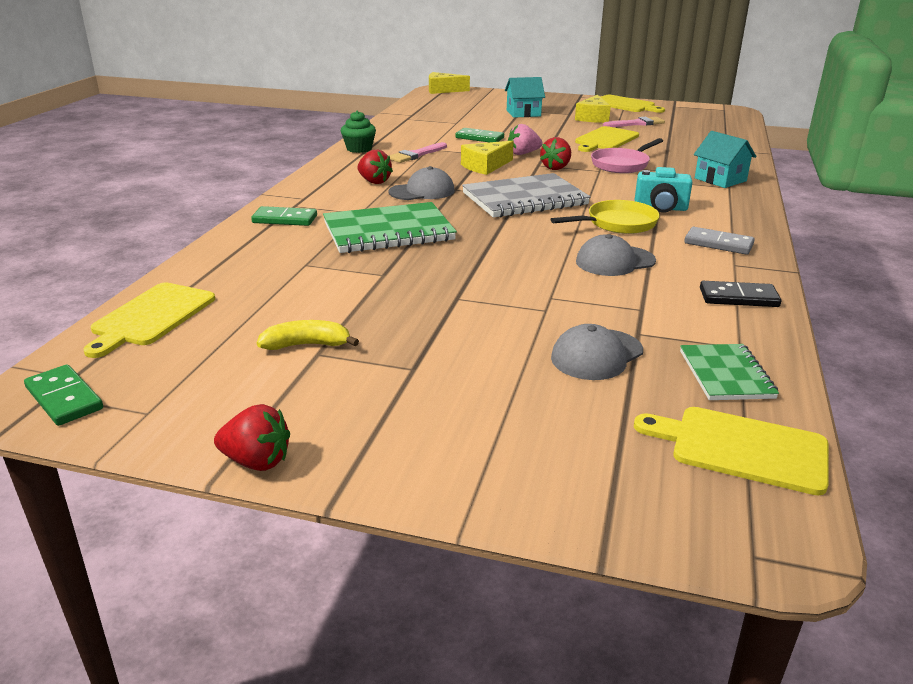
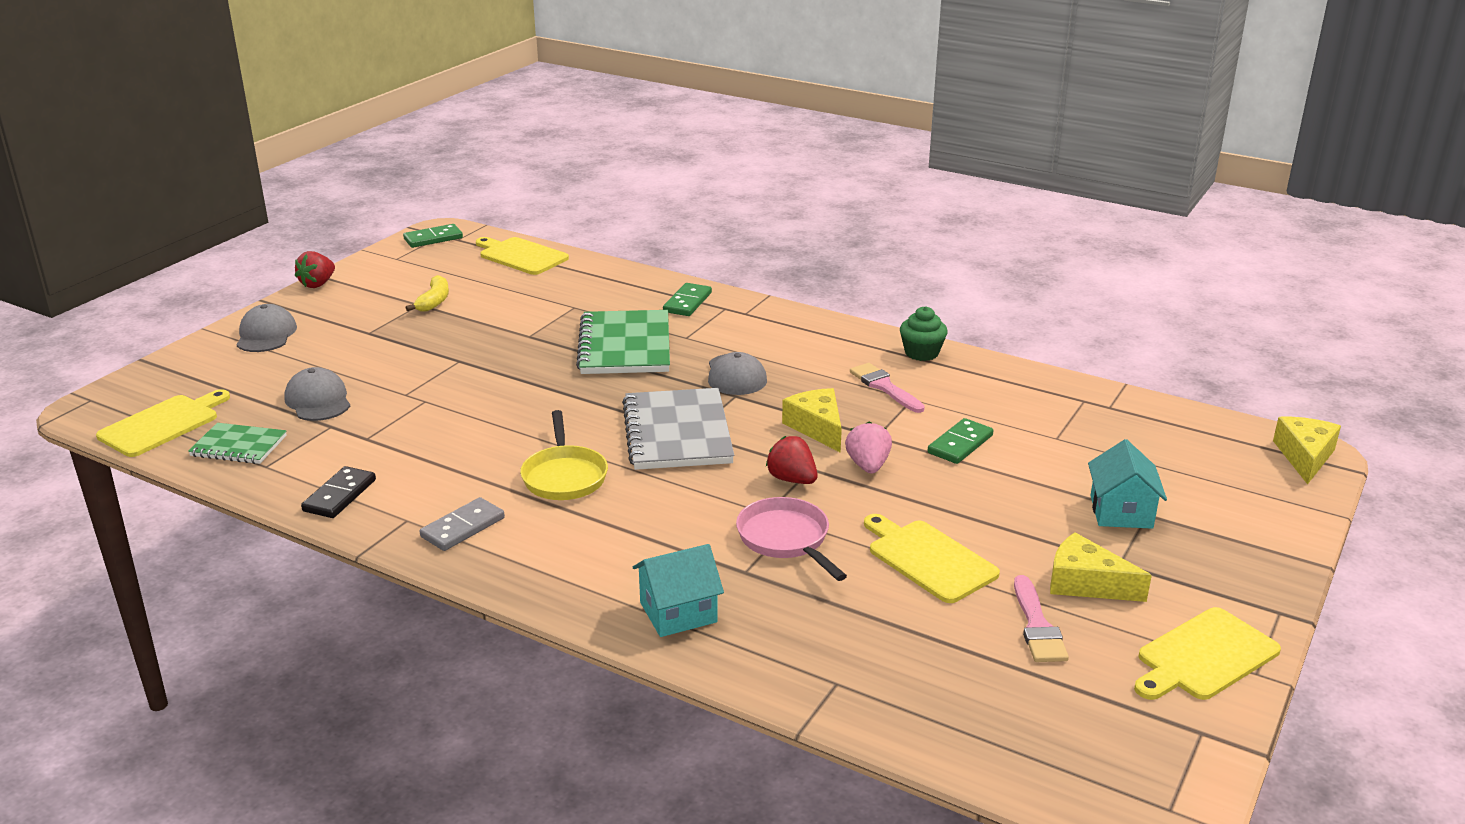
camera: 105 degrees right, 0 degrees up
red strawberry [357,150,393,184] -> none
grey cap [576,234,656,276] -> grey cap moved to [237,304,297,352]
turquoise camera [635,167,692,213] -> none

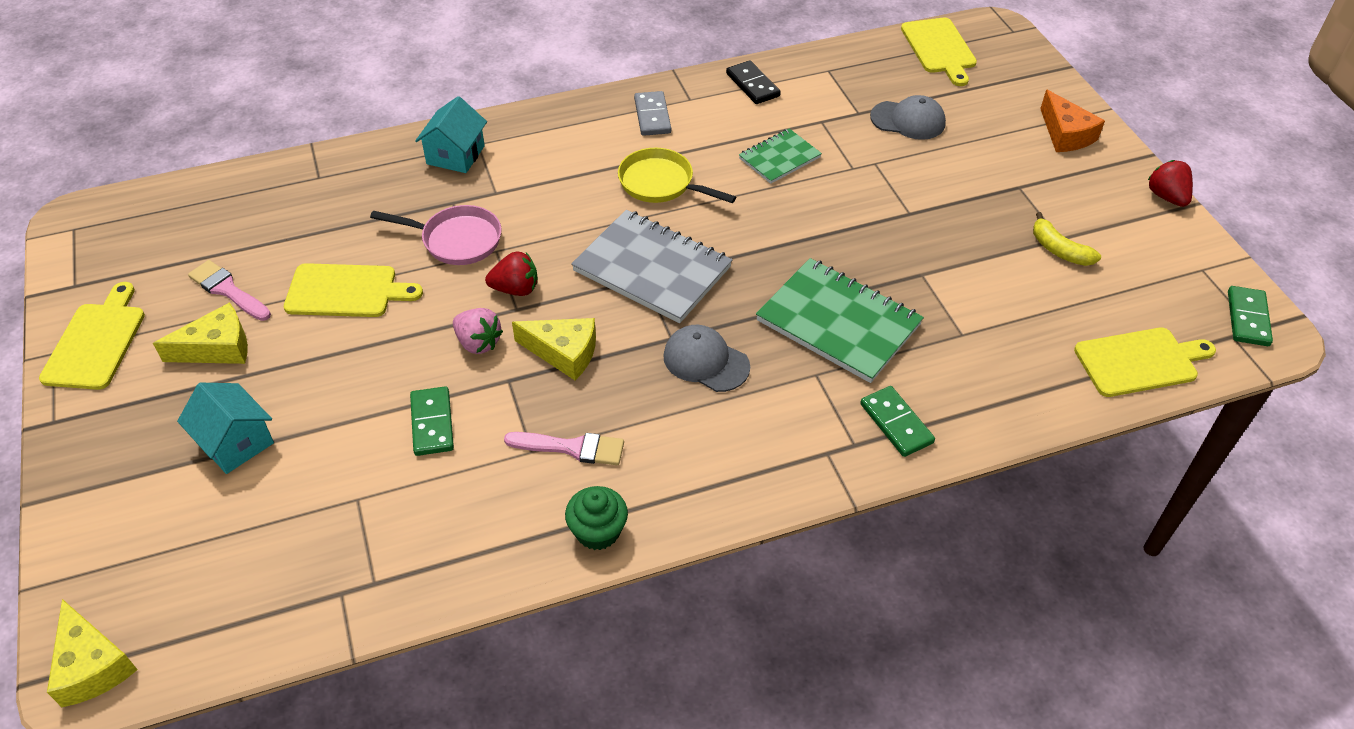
camera: 130 degrees right, 20 degrees up
green notebook [188,423,287,464] -> green notebook moved to [739,128,822,184]
grey cap [237,304,297,352] -> orange cheese [1040,90,1105,152]

